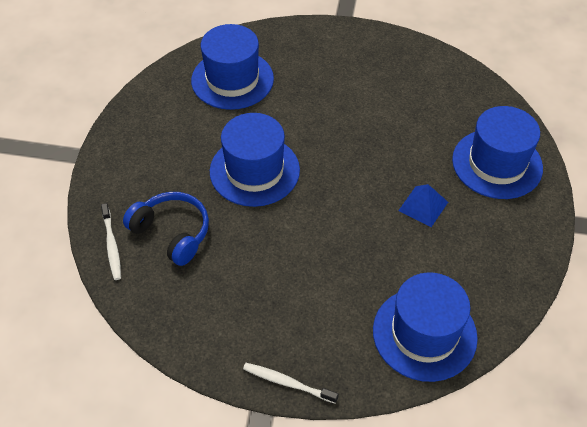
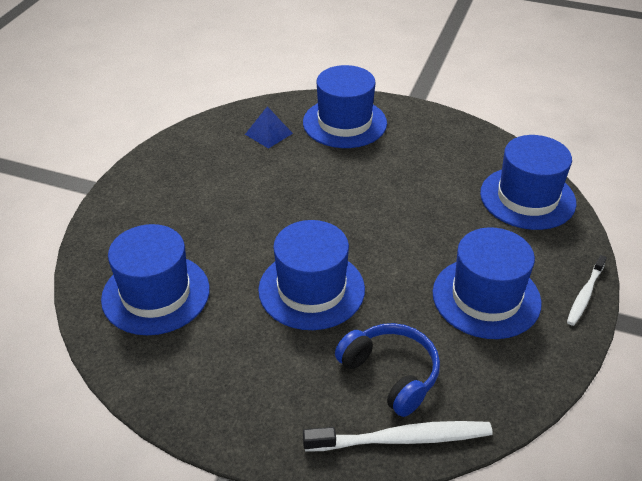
camera: 80 degrees left, 10 degrees down
white toothbrush [101,203,121,280] -> white toothbrush [303,421,493,451], size x1.62
blue headphones [123,192,209,266] -> blue headphones turned 90 degrees clockwise [335,323,440,417]
blue pyramid [398,184,448,227] -> blue pyramid moved to [245,106,293,149]
none -> blue hat [433,227,542,339]

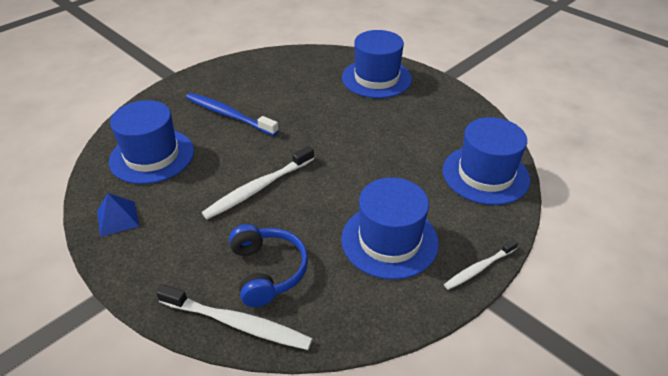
camera: 25 degrees right, 0 degrees up
blue pyramid [245,106,293,149] -> blue pyramid moved to [97,193,139,237]
blue hat [258,220,365,330] -> white toothbrush [202,146,314,219]
none -> blue toothbrush [186,93,279,136]

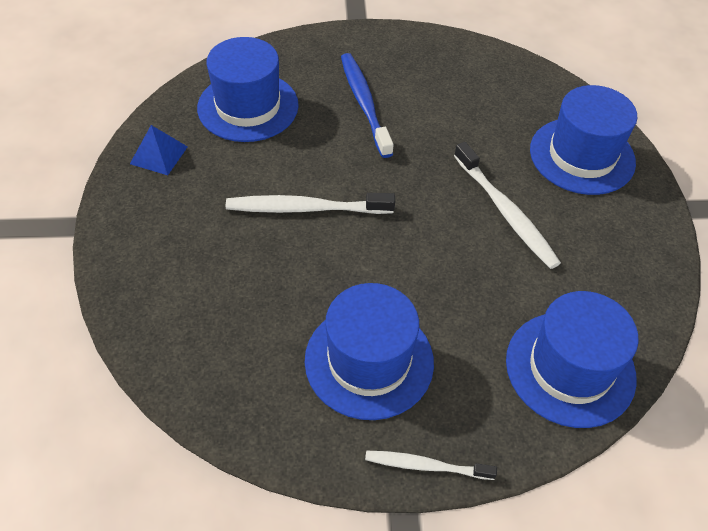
camera: 40 degrees right, 10 degrees up
white toothbrush [156,284,313,350] -> white toothbrush moved to [454,142,561,269]
blue headphones [229,224,308,307] -> none

